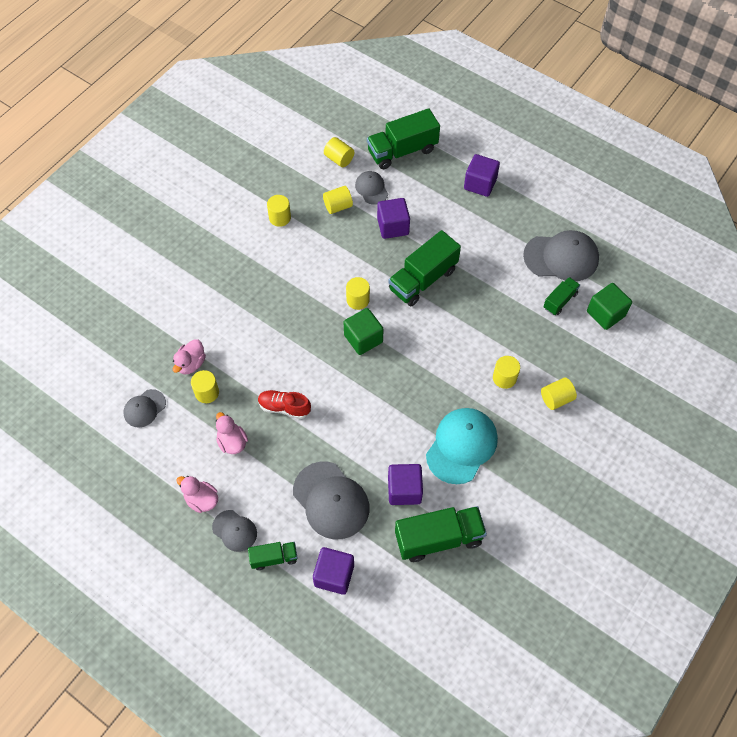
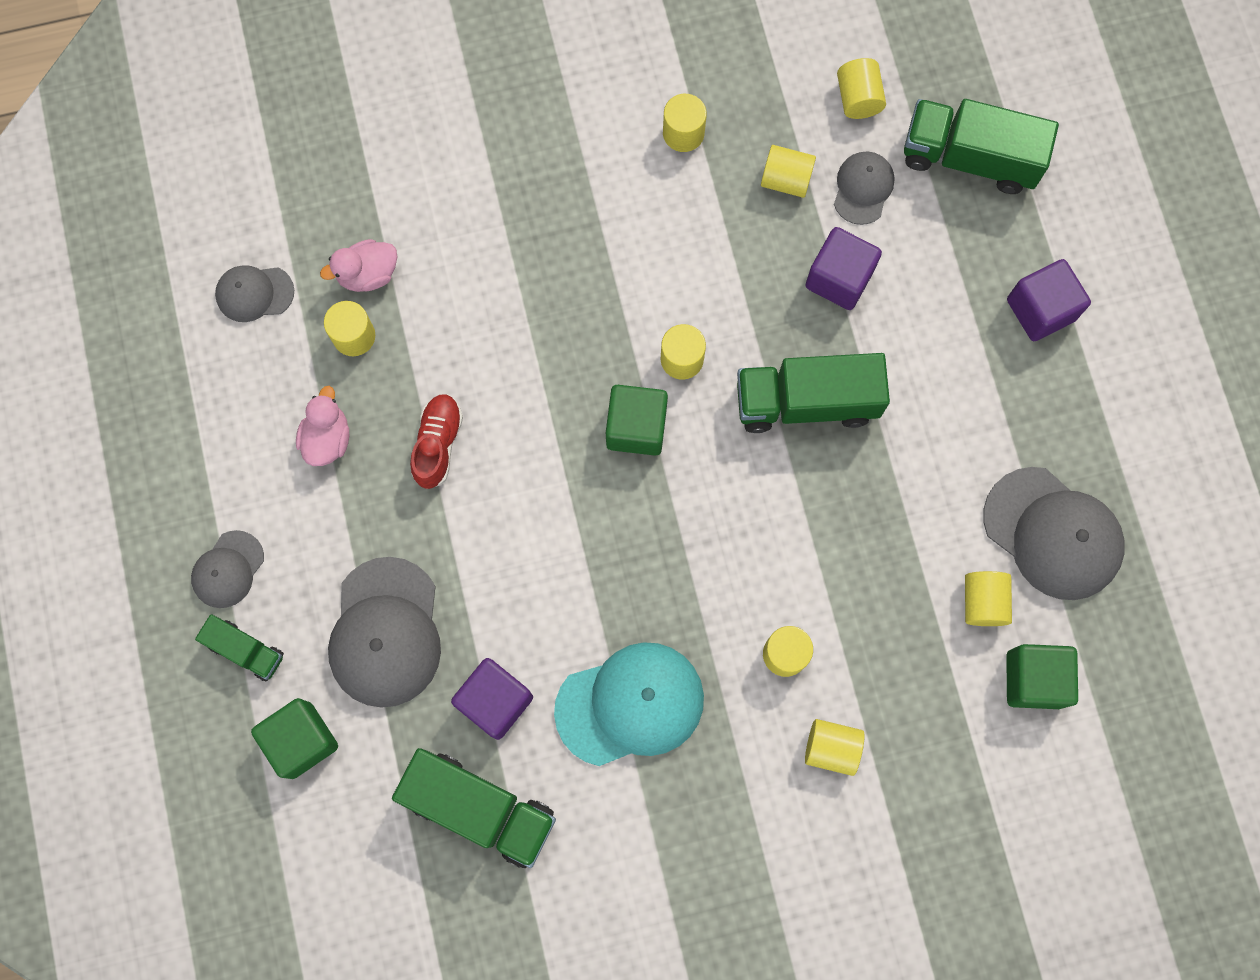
camera: 40 degrees right, 15 degrees up
pink duck [176,476,218,513] -> none
grey cap [212,510,257,552] -> grey cap turned 45 degrees clockwise [191,530,264,608]
red shoe [258,390,311,419] -> red shoe turned 45 degrees clockwise [410,394,463,489]
purple cube [313,547,354,595] -> green cube [251,698,338,779]
green truck [543,277,580,315] -> yellow cylinder [965,571,1012,626]

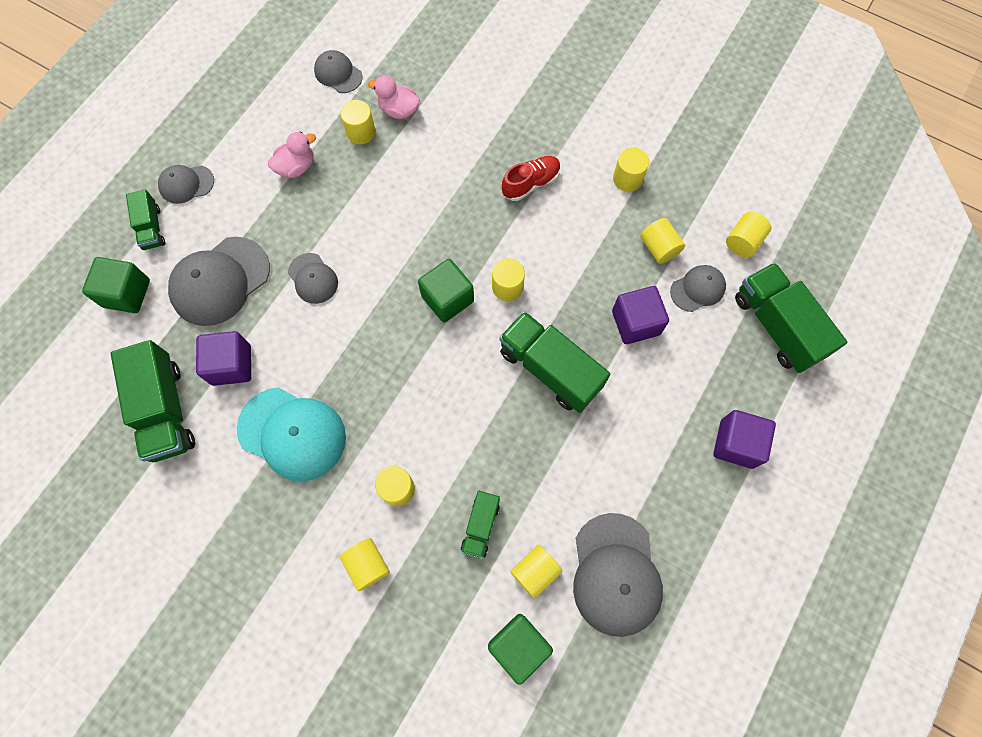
camera: 45 degrees right, 5 degrees down
red shoe [410,394,463,489] -> red shoe moved to [502,156,561,201]
none -> grey cap [288,253,338,304]
none -> green truck [461,491,500,559]

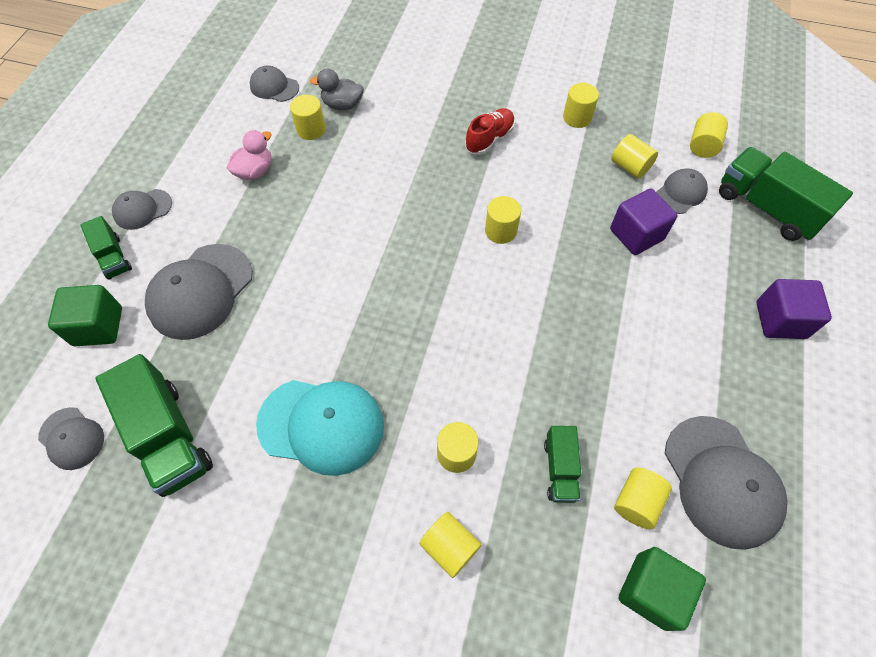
camera: 15 degrees left, 10 degrees down
purple cube [196,331,251,386] -> none
grey cap [288,253,338,304] -> grey cap moved to [38,407,104,470]
pink duck [368,75,420,119] -> grey duck [310,68,364,110]
green cube [418,259,474,323] -> none
green truck [499,311,610,413] -> none

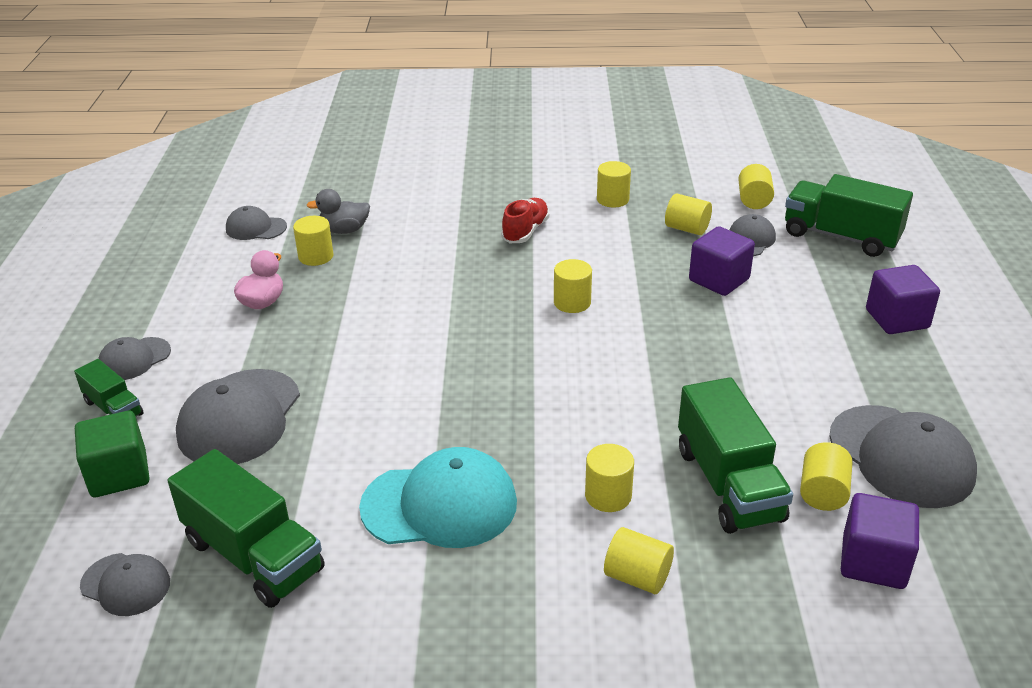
camera: 15 degrees left, 25 degrees down
green truck [544,426,581,503] -> green truck [678,377,793,534], size x1.85
green cube [618,547,706,631] -> purple cube [841,493,919,589]

